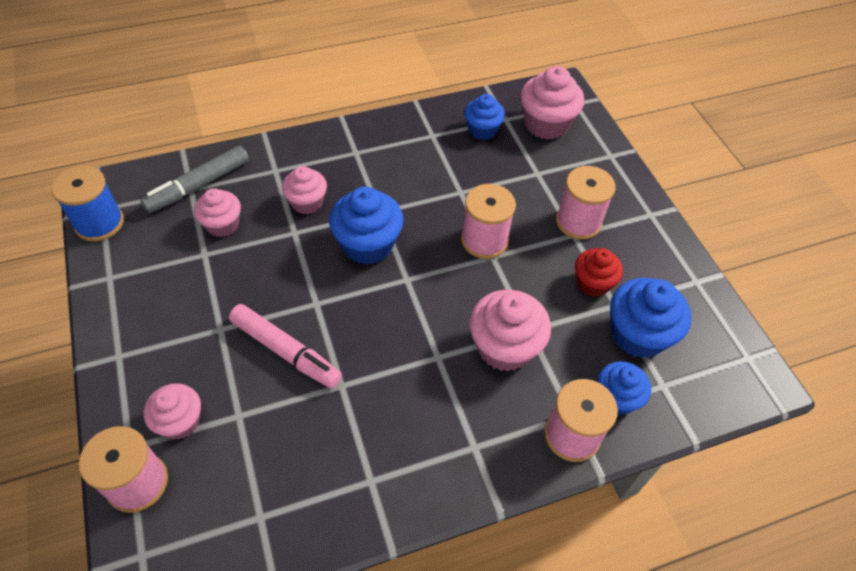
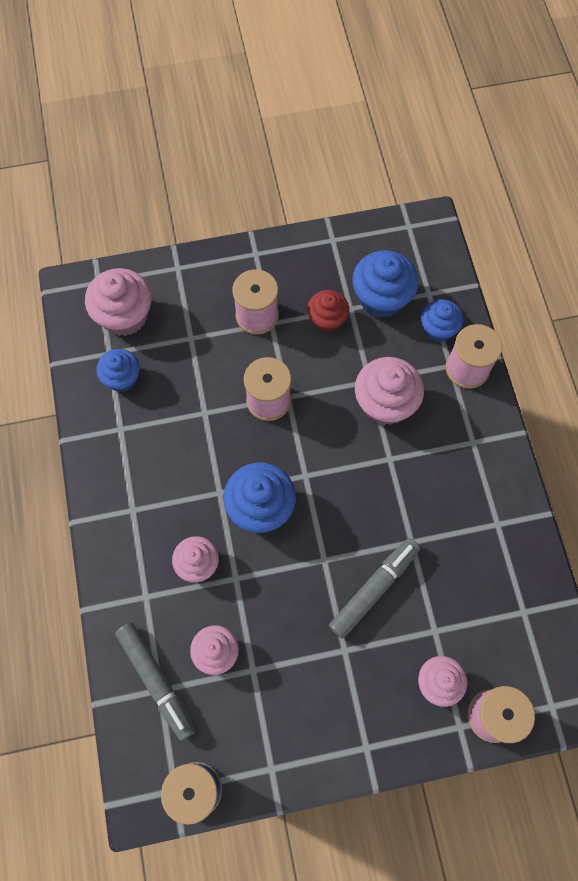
camera: 80 degrees left, 15 degrees up
pink marker [229,304,342,388] -> grey marker [329,538,420,639]

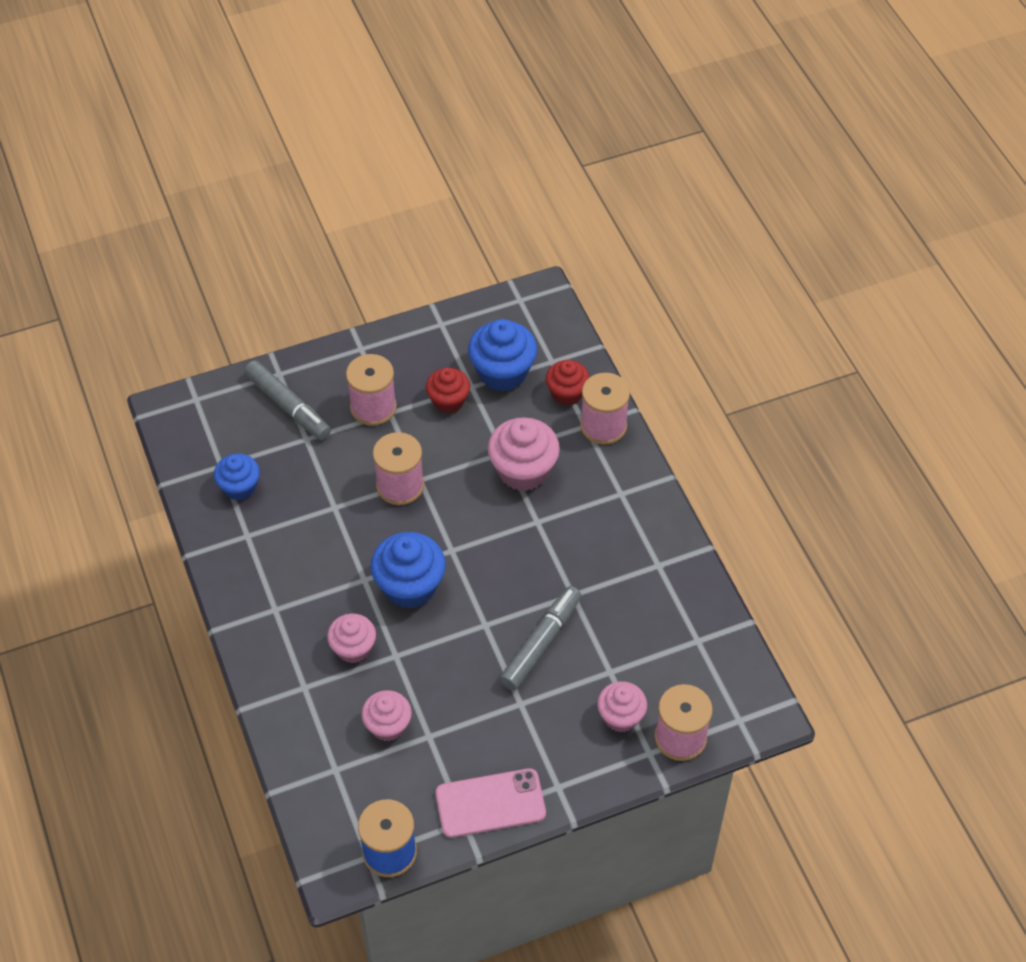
camera: 10 degrees left, 15 degrees down
pink cupcake [85,268,152,336] -> none
grey marker [115,623,195,741] -> grey marker moved to [244,360,331,440]
blue cupcake [421,299,463,342] -> red cupcake [546,360,590,406]
none -> pink phone [436,768,546,838]

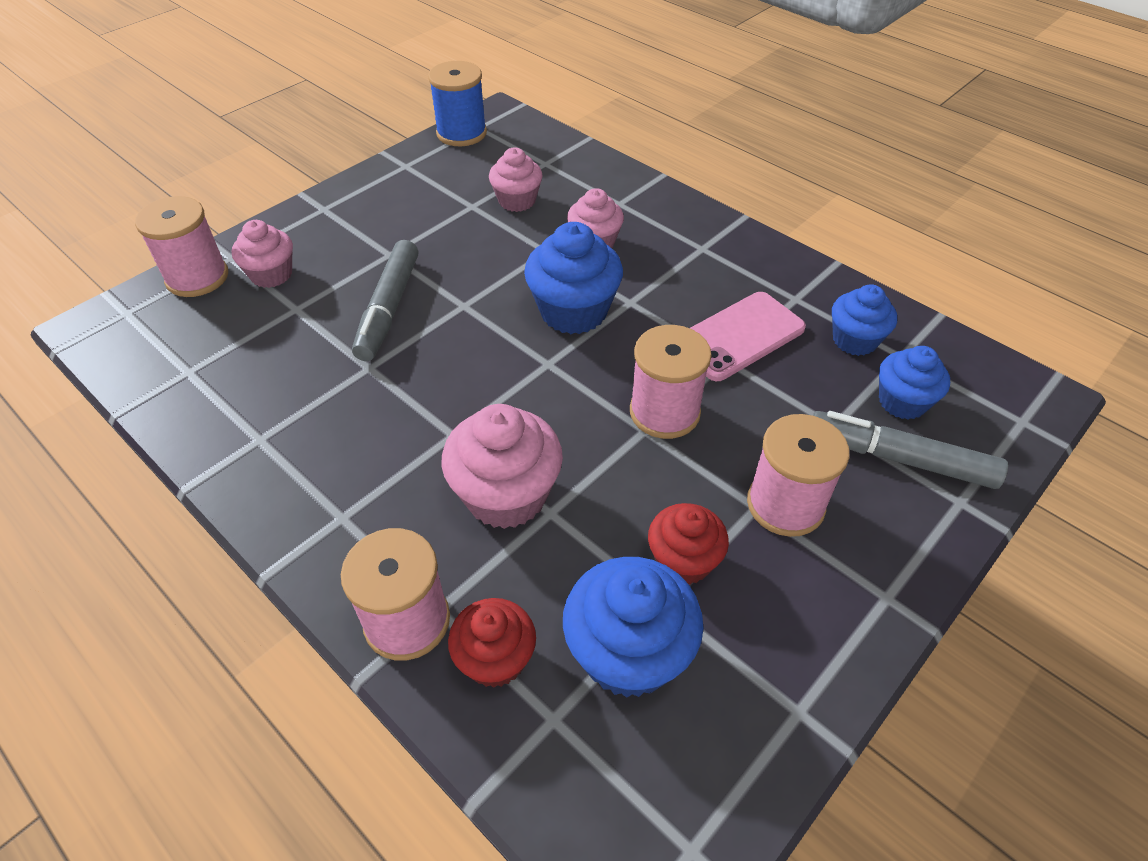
camera: 155 degrees right, 5 degrees down
pink phone [436,768,546,838] -> pink phone moved to [690,292,806,381]
none -> blue cupcake [879,346,950,420]

